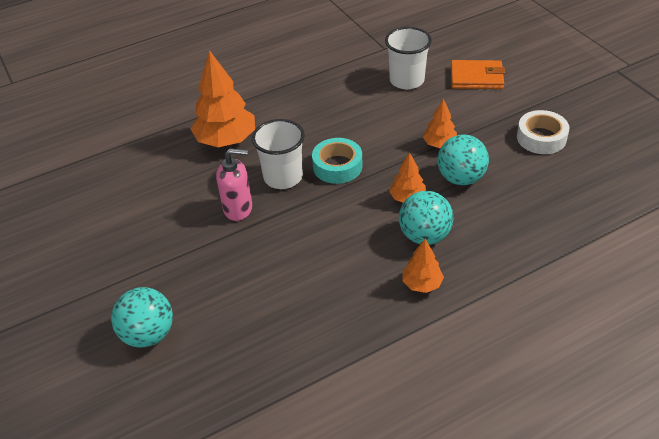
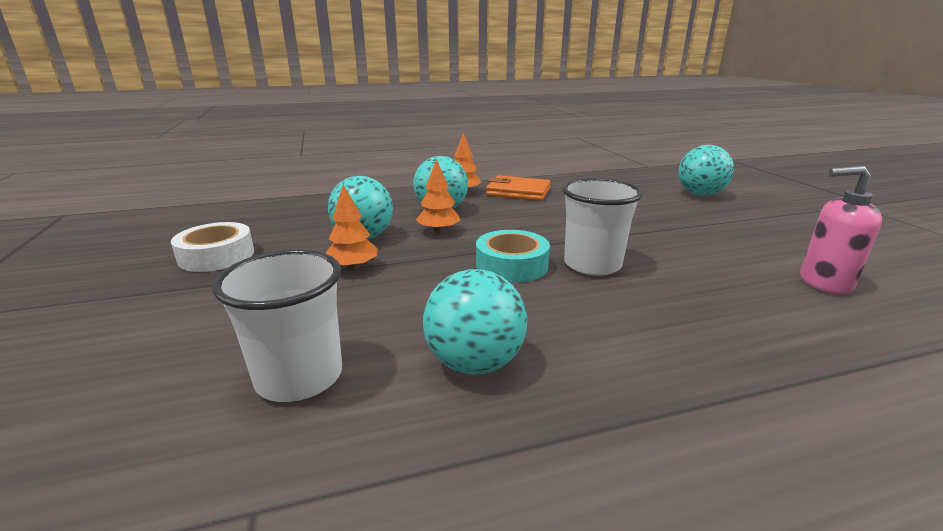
camera: 170 degrees left, 20 degrees down
orange tree [191,50,255,147] -> none
pink soap dispenser [216,148,252,221] -> pink soap dispenser moved to [800,166,882,294]
orange wallet [451,60,505,89] -> orange wallet moved to [486,175,550,201]
none -> turquoise ball [423,269,527,375]

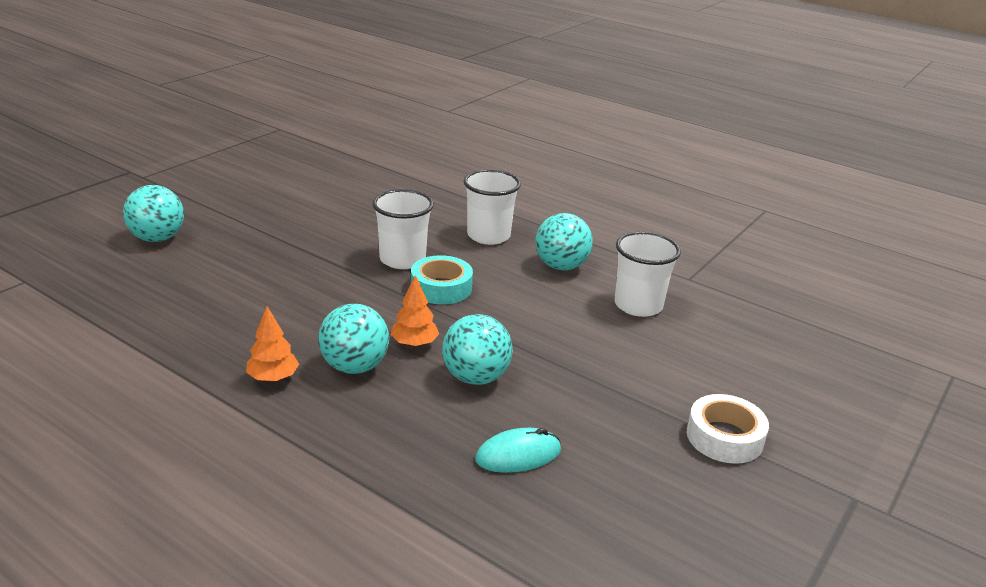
camera: 130 degrees left, 5 degrees up
white tape [171,222,254,272] -> white tape moved to [687,394,769,464]
orange tree [326,185,378,271] -> none
orange wallet [486,175,550,201] -> none
pink soap dispenser [800,166,882,294] -> none
none -> white cup [464,170,521,245]
none -> turquoise mouse [475,428,561,473]

